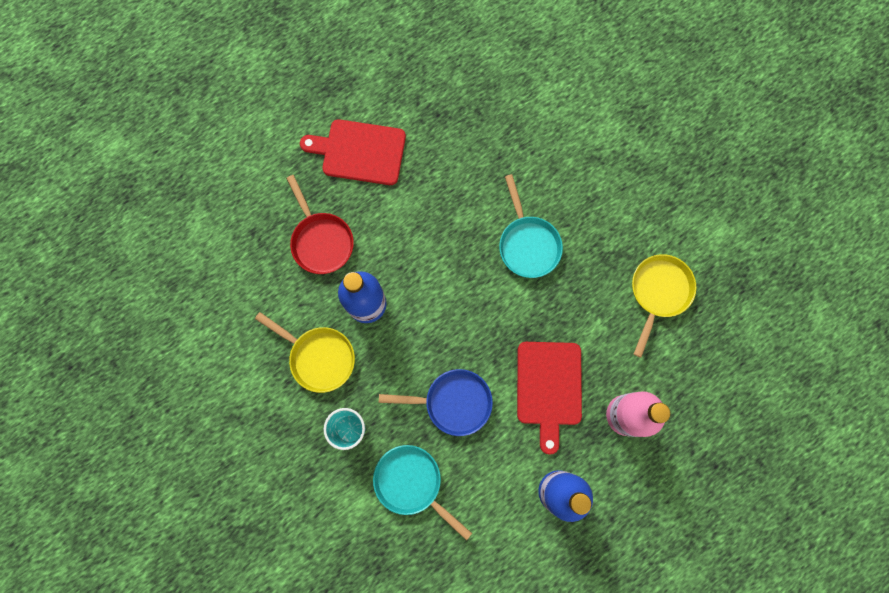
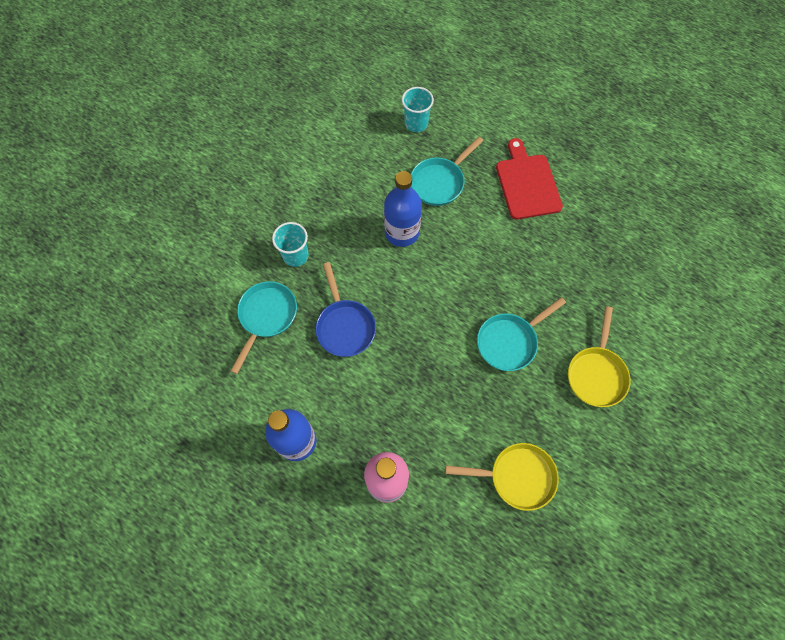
camera: 70 degrees right, 10 degrees down
yellow pan [255,312,355,393] -> yellow pan moved to [568,306,631,407]
red pan [286,175,354,274] -> turquoise pan [411,137,483,206]
red cutting board [517,342,582,455] -> none
none -> turquoise cup [402,87,434,132]

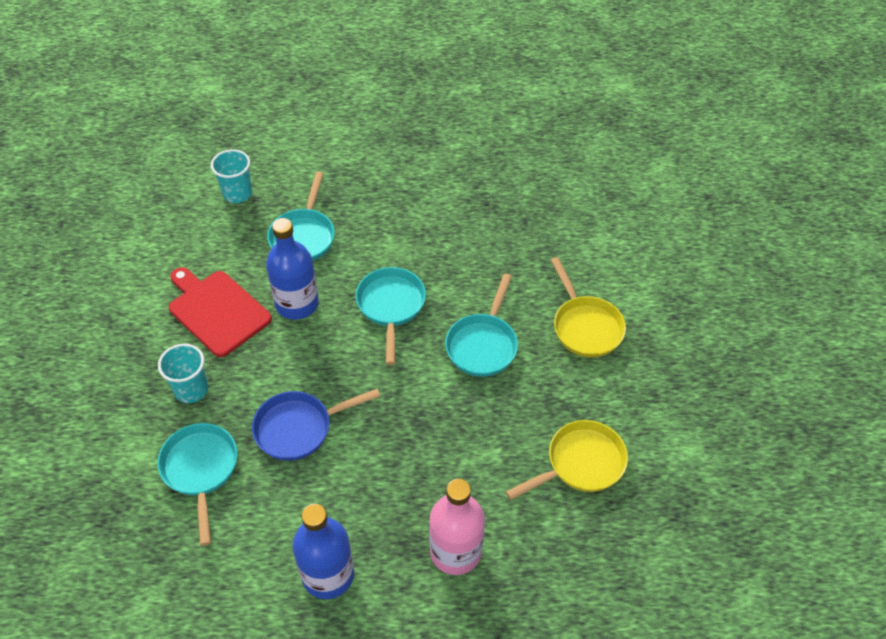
camera: 35 degrees left, 15 degrees down
blue pan [316,262,376,357] -> blue pan turned 120 degrees clockwise [252,388,380,461]
red cutting board [496,138,563,220] -> red cutting board moved to [169,267,272,357]
none -> turquoise pan [356,267,426,365]

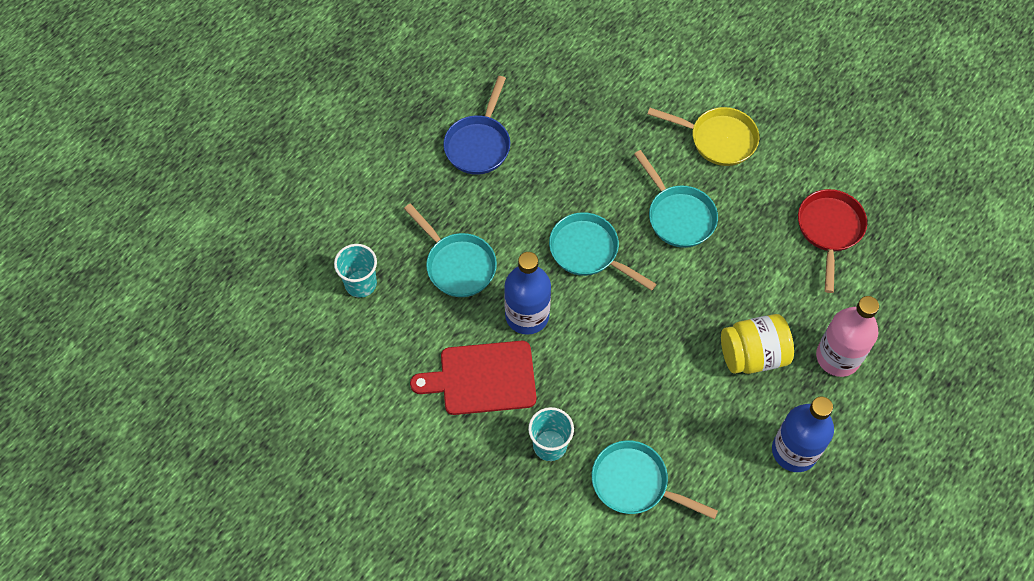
camera: 50 degrees left, 10 degrees up
blue pan [252,388,380,461] -> blue pan moved to [443,76,510,175]
yellow pan [506,420,628,500] -> red pan [798,189,867,293]
none -> yellow jar [721,314,794,374]

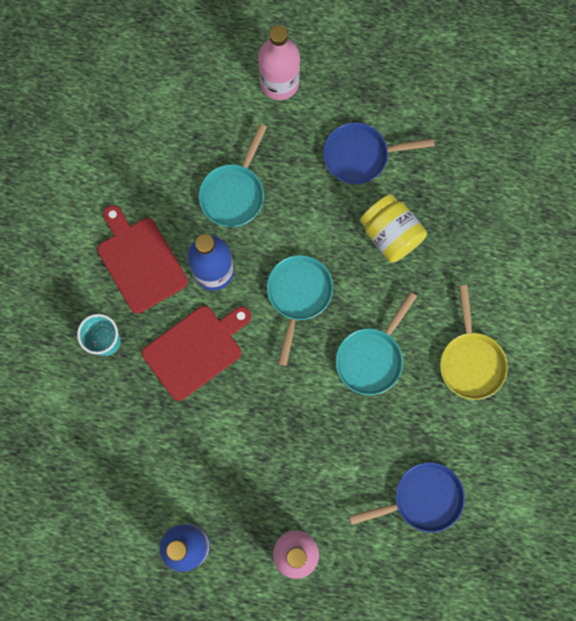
camera: 65 degrees right, 15 degrees up
turquoise cup [334,244,377,298] -> none
turquoise pan [592,440,718,519] -> none
yellow jar [721,314,794,374] -> yellow jar moved to [360,194,427,263]
red pan [798,189,867,293] -> blue pan [349,462,465,533]
none -> red cutting board [142,306,251,401]
none -> pink bottle [258,25,300,100]

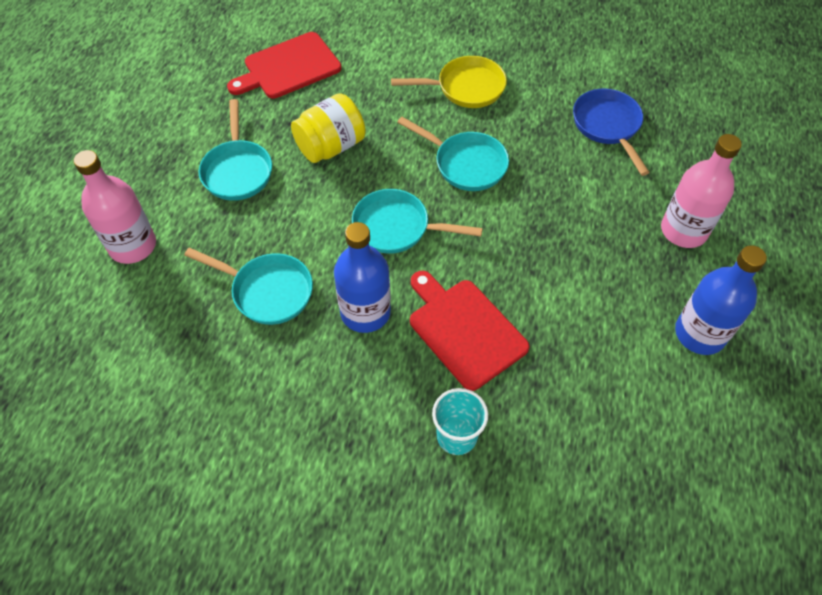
camera: 90 degrees left, 20 degrees down
red cutting board [97,205,188,313] -> red cutting board moved to [227,32,342,99]
blue pan [323,123,434,184] -> turquoise pan [199,99,272,201]

